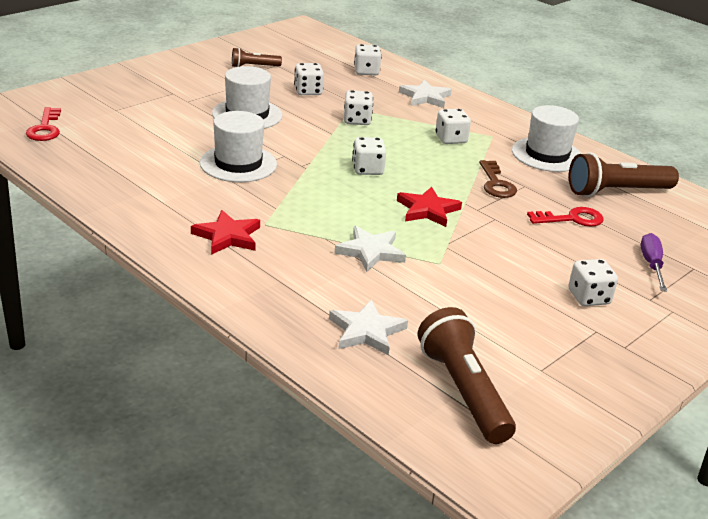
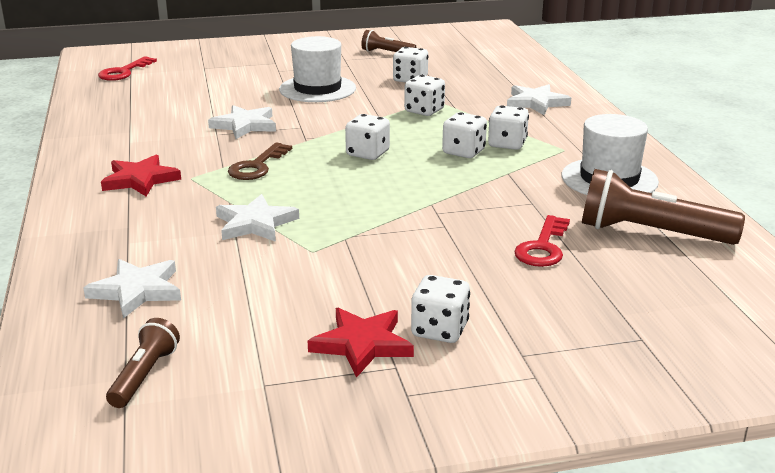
camera: 35 degrees right, 5 degrees down
white hat [200,111,277,182] -> white star [208,105,276,139]
white dice [354,44,382,75] -> white dice moved to [442,112,487,158]
red star [397,186,462,227] -> red star moved to [308,308,414,378]
brown flashlight [417,307,516,444] -> brown flashlight [106,318,180,408], size x0.54
brown key [479,160,517,198] -> brown key moved to [228,143,292,180]
red key [527,207,604,227] -> red key turned 90 degrees clockwise [514,215,570,267]
purple screwdriver [641,233,667,292] -> none

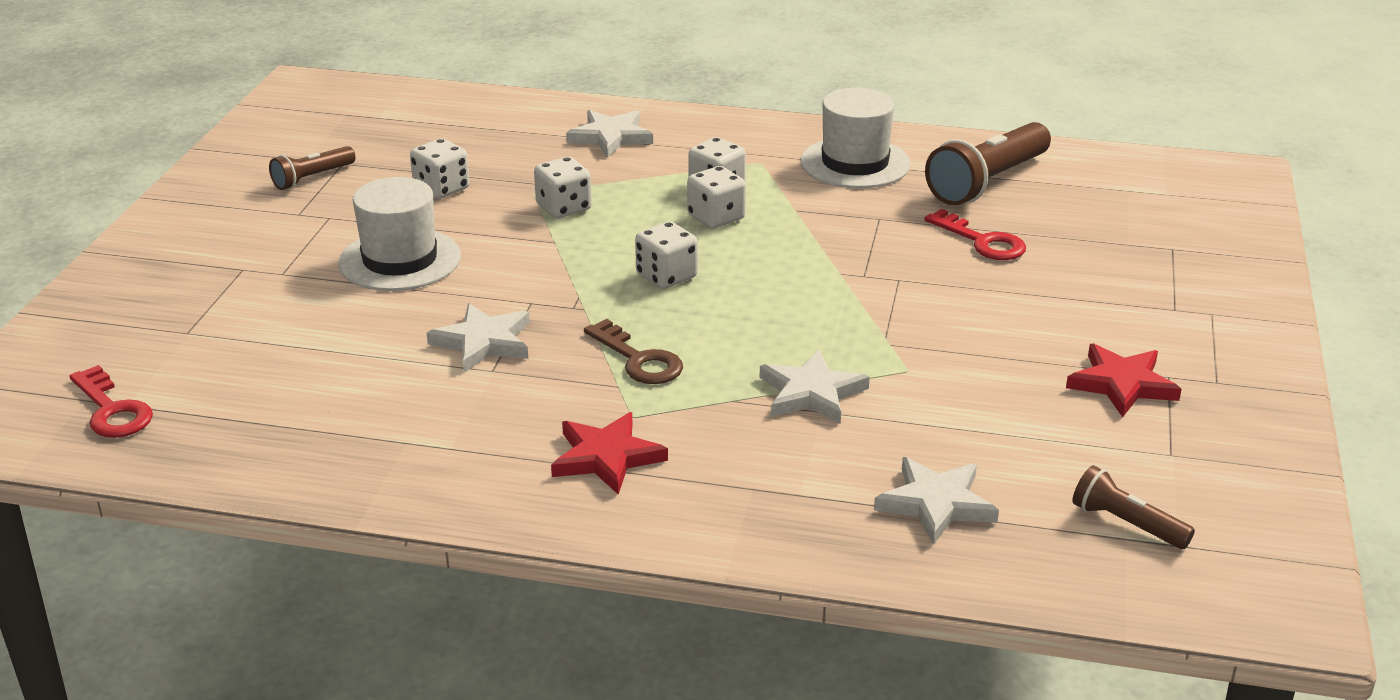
camera: 65 degrees left, 5 degrees up
white dice [411,275,470,343] -> none

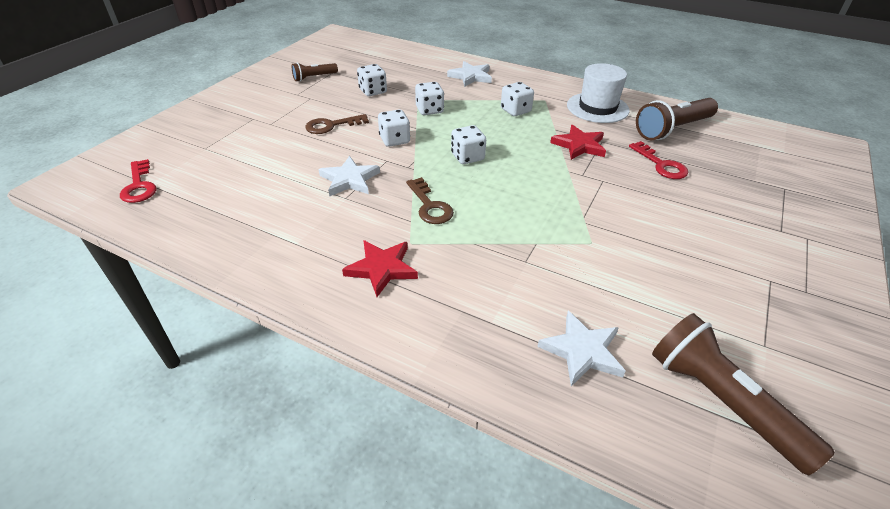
camera: 15 degrees right, 10 degrees up
white hat [338,177,461,291] -> brown key [305,114,369,134]
white dice [687,166,746,228] -> white dice moved to [378,109,410,147]
white star [760,350,870,424] -> none
red star [1066,344,1182,417] -> red star moved to [550,125,606,160]
brown flashlight [1072,465,1195,549] -> brown flashlight [652,313,835,475], size x1.84

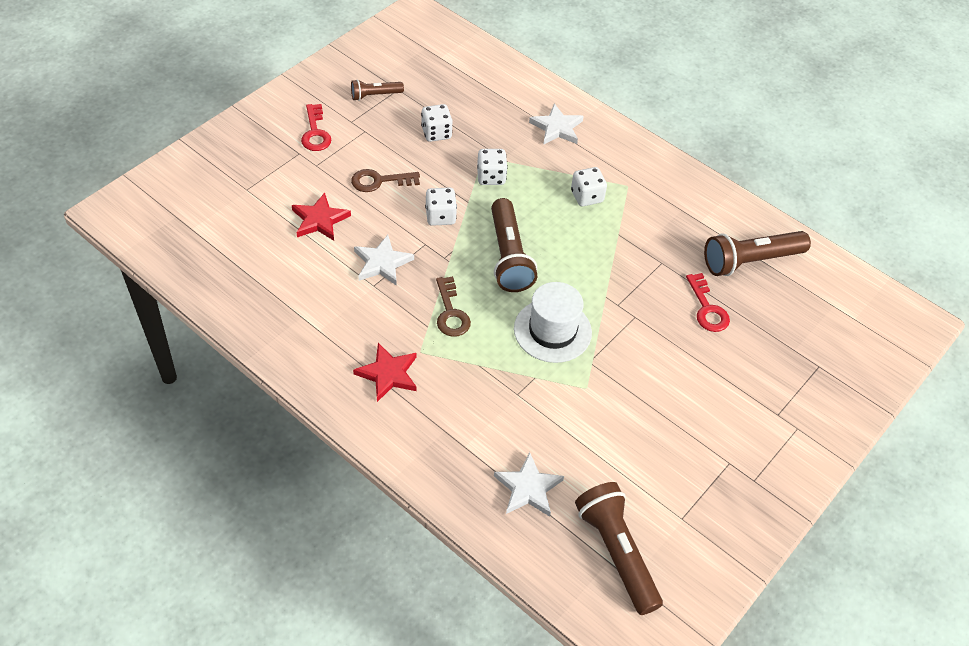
camera: 10 degrees right, 10 degrees up
red key [120,159,156,203] -> red key moved to [301,104,331,151]
white dice [451,125,486,164] -> brown flashlight [491,198,537,292]
red star [550,125,606,160] -> red star moved to [292,193,351,241]
white hat [567,63,630,123] -> white hat moved to [514,282,592,363]

